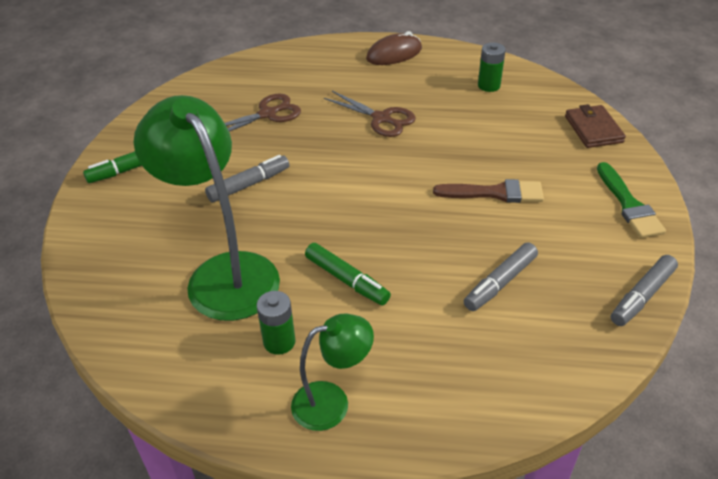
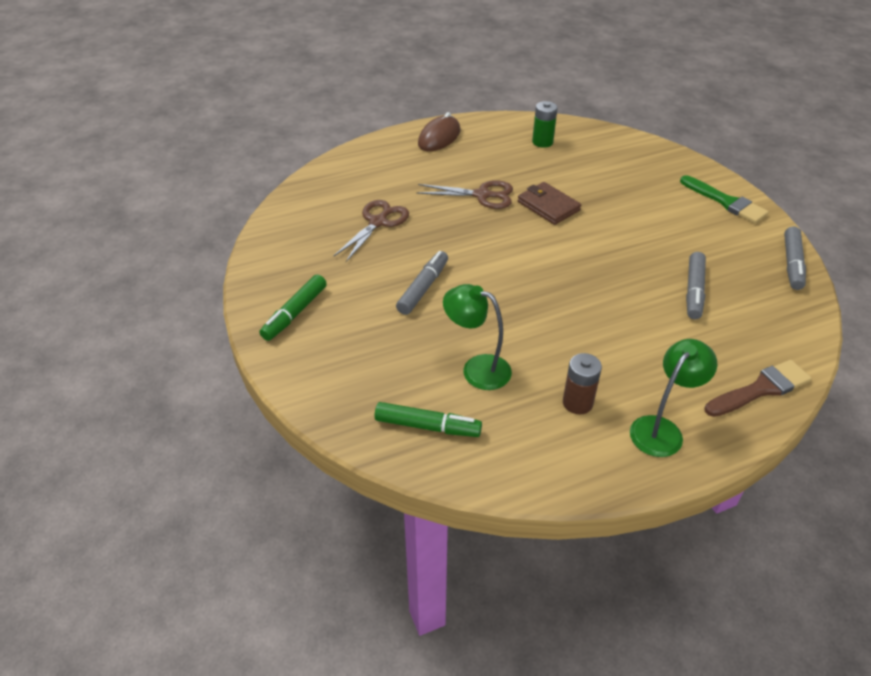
camera: 30 degrees left, 0 degrees up
green lamp [134,95,280,321] -> green lamp [443,284,512,390], size x0.54
green battery [257,291,296,355] -> brown battery [563,353,602,415]
green marker [305,243,391,305] -> green marker moved to [375,402,482,437]
brown brush [433,179,544,203] -> brown brush moved to [705,360,812,417]
brown wallet [565,104,626,148] -> brown wallet moved to [518,182,581,225]

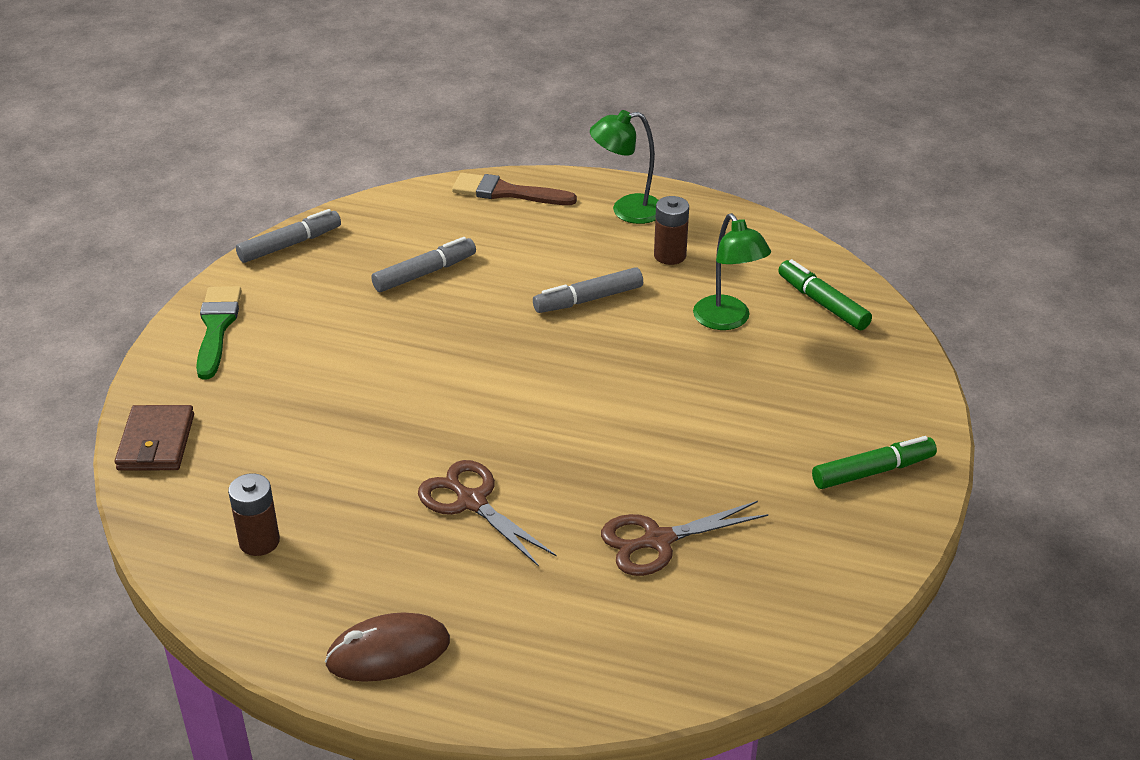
camera: 140 degrees left, 5 degrees down
grey marker [396,251,448,315] -> grey marker moved to [533,267,643,313]
brown wallet [518,182,581,225] -> brown wallet moved to [115,405,194,471]
green battery [532,101,558,148] -> brown battery [228,473,280,556]

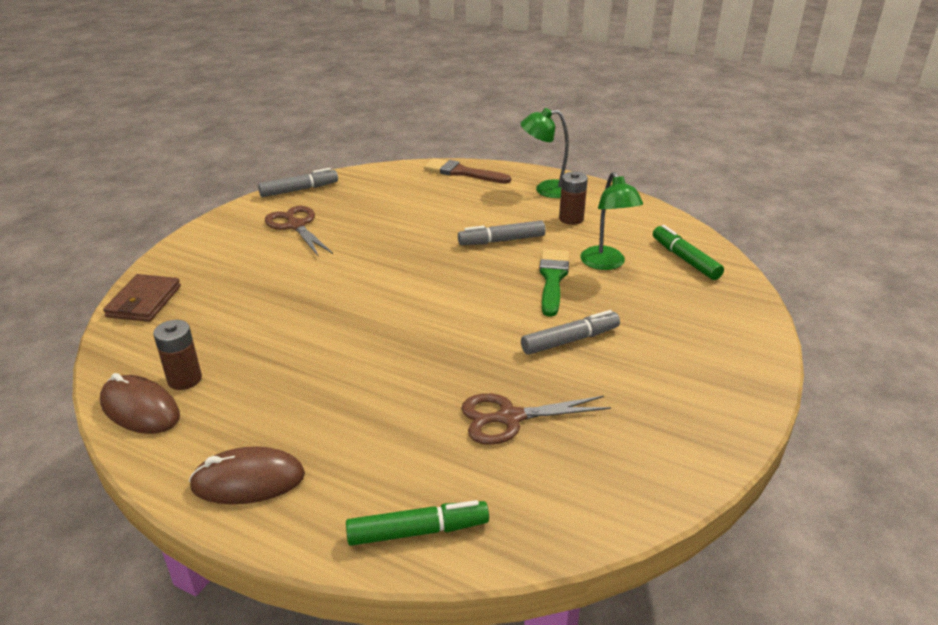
camera: 10 degrees right, 5 degrees down
green brush [196,286,242,379] -> green brush moved to [539,249,569,317]
grey marker [371,237,476,292] -> grey marker moved to [521,310,620,355]
brown scissors [418,460,556,567] -> brown scissors moved to [265,206,333,257]
green marker [812,436,937,489] -> green marker moved to [346,500,489,546]
none -> brown mouse [100,373,180,434]

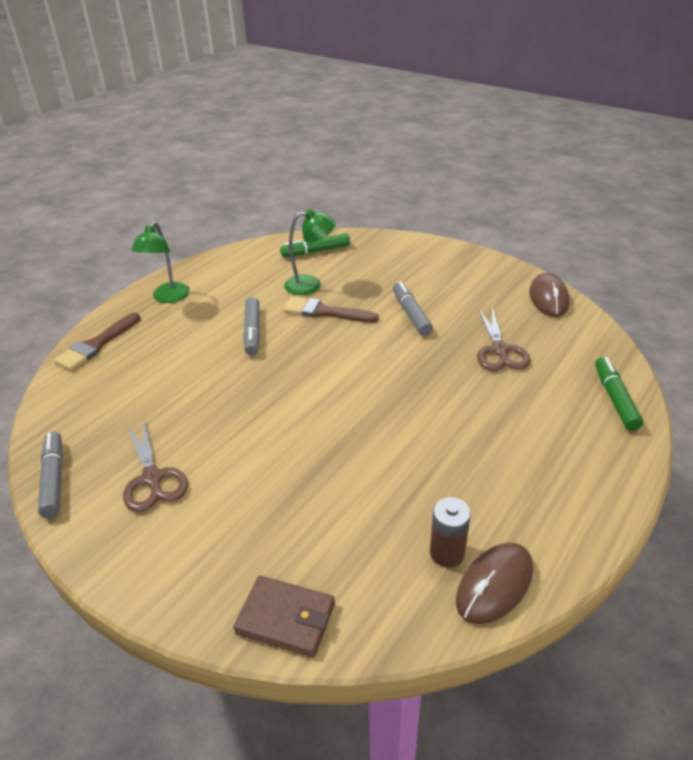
camera: 80 degrees left, 5 degrees up
brown mouse [189,446,305,504] -> brown mouse moved to [529,273,569,317]
brown scissors [265,206,333,257] -> brown scissors turned 90 degrees counterclockwise [123,418,188,512]
green brush [539,249,569,317] -> brown brush [284,297,379,323]
brown battery [559,172,588,225] -> none

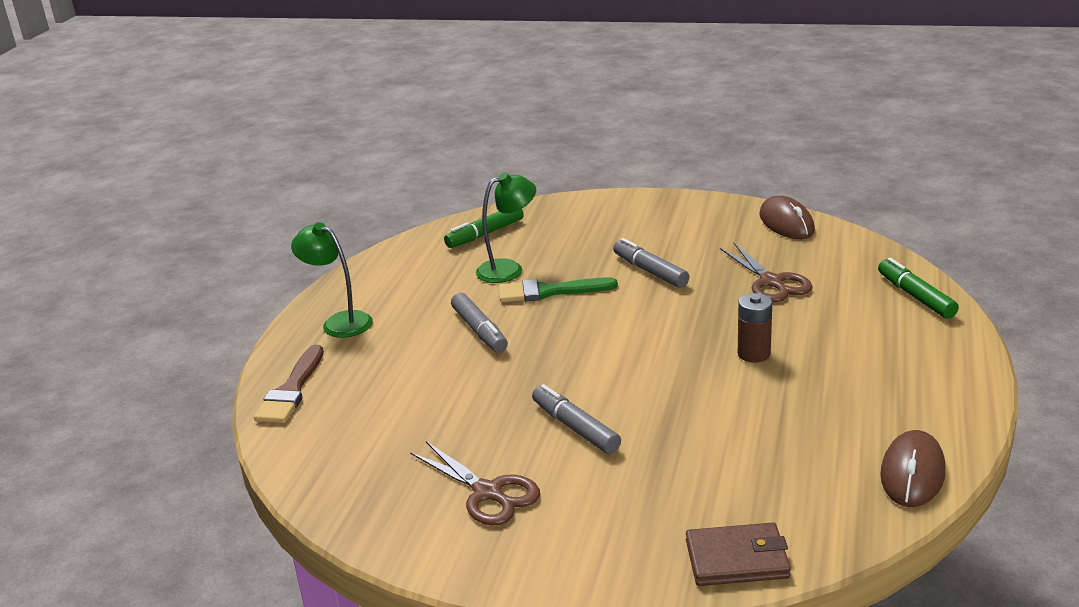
camera: 20 degrees left, 10 degrees down
grey marker [38,432,63,518] -> grey marker moved to [532,384,621,454]
green lamp [131,221,190,303] -> green lamp turned 135 degrees clockwise [291,222,373,338]
brown brush [284,297,379,323] -> green brush [498,277,618,302]
brown battery [430,497,471,567] -> brown battery moved to [738,293,772,362]

